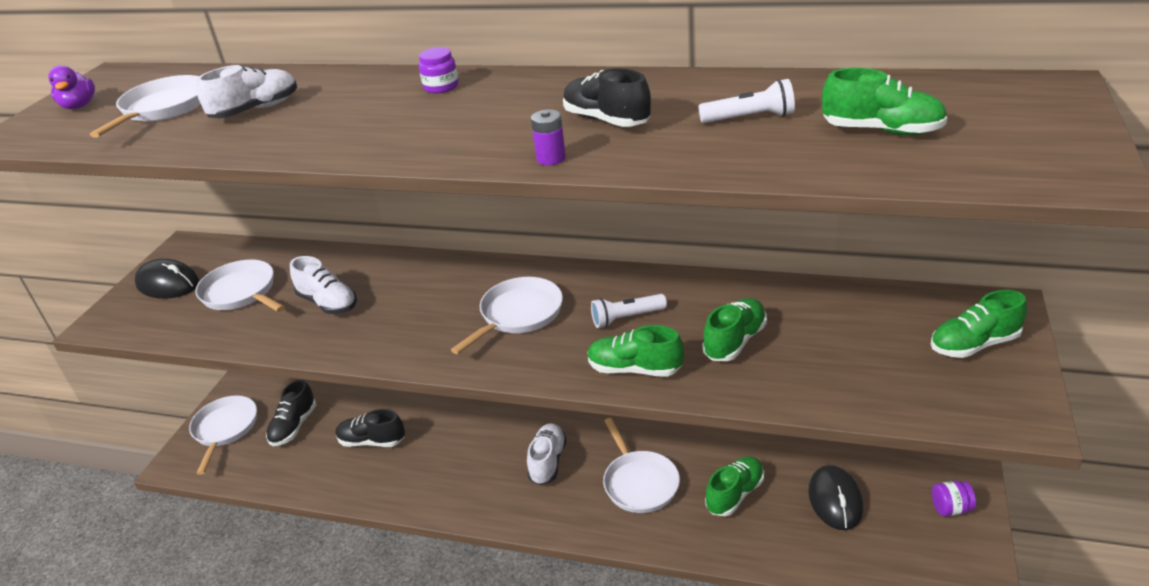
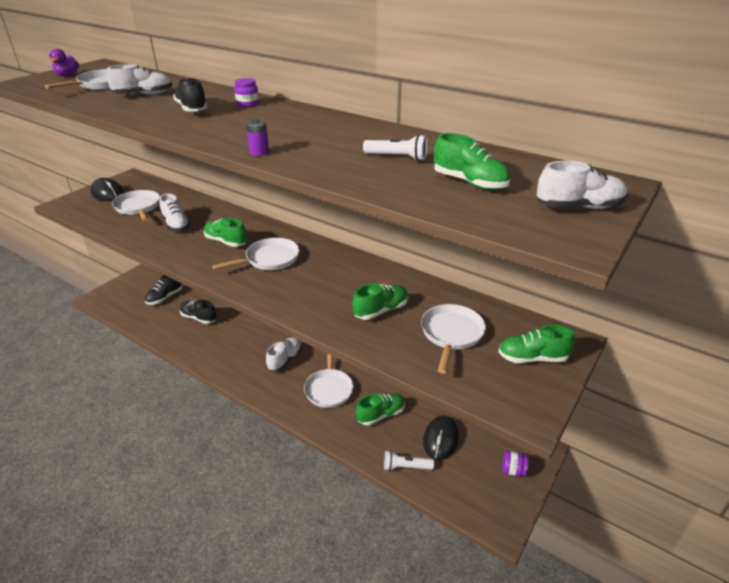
camera: 15 degrees right, 0 degrees up
white pan [189,396,257,475] -> white pan moved to [421,304,486,373]
black shoe [563,68,651,127] -> black shoe moved to [173,78,208,111]
green shoe [587,325,684,377] -> green shoe moved to [204,218,247,247]
white flashlight [591,294,667,328] -> white flashlight moved to [384,450,434,471]
none -> white shoe [537,161,627,209]

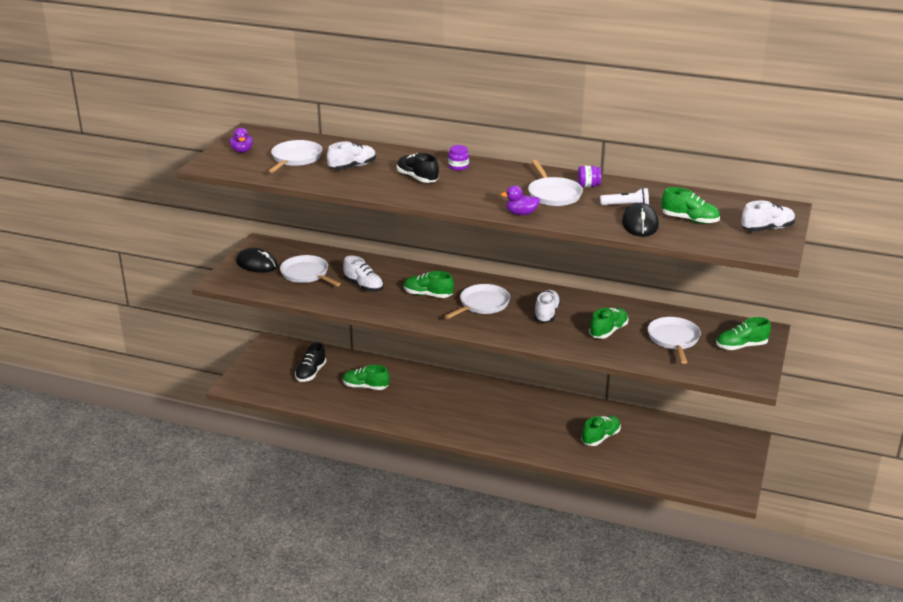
camera: 15 degrees left, 5 degrees down
black shoe [180,300,217,324] -> green shoe [343,365,389,390]
purple battery [246,119,269,156] -> purple duck [501,185,540,215]
white shoe [266,337,302,371] -> white shoe moved to [534,290,561,323]
white pan [304,354,354,408] -> white pan moved to [528,160,583,206]
white flashlight [384,450,434,471] -> none
black mouse [423,416,459,460] -> black mouse moved to [622,203,659,237]
purple jar [502,451,528,476] -> purple jar moved to [578,166,601,187]

